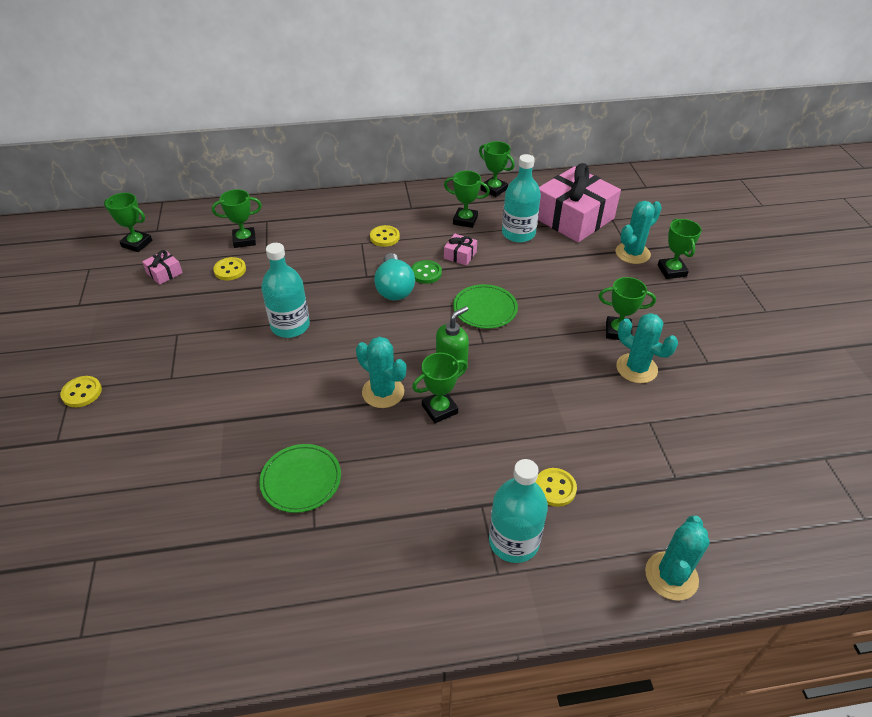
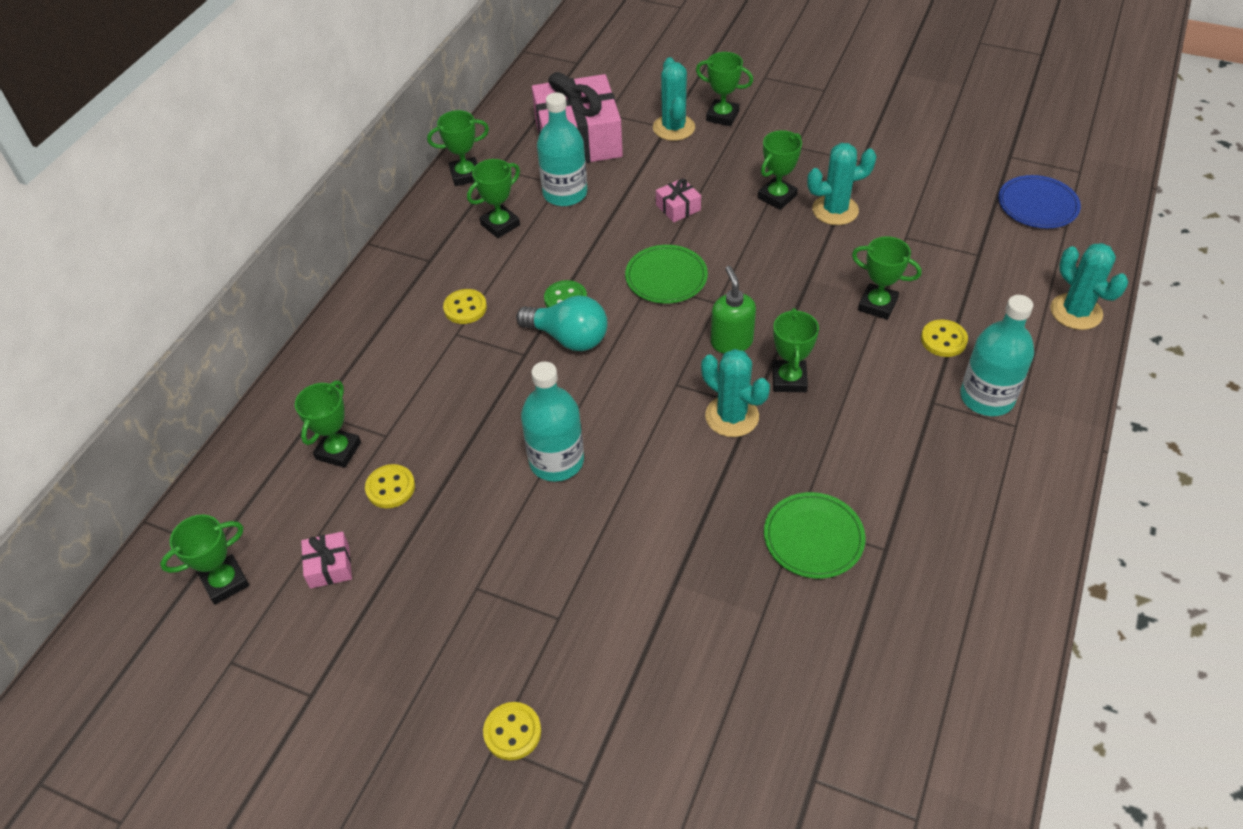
camera: 55 degrees left, 5 degrees up
turquoise cactus [356,337,406,408] -> turquoise cactus turned 60 degrees clockwise [701,349,770,437]
pink gift [444,234,477,266] -> pink gift moved to [656,178,701,222]
none -> green trophy [852,236,922,320]
none -> blue plate [998,175,1081,228]

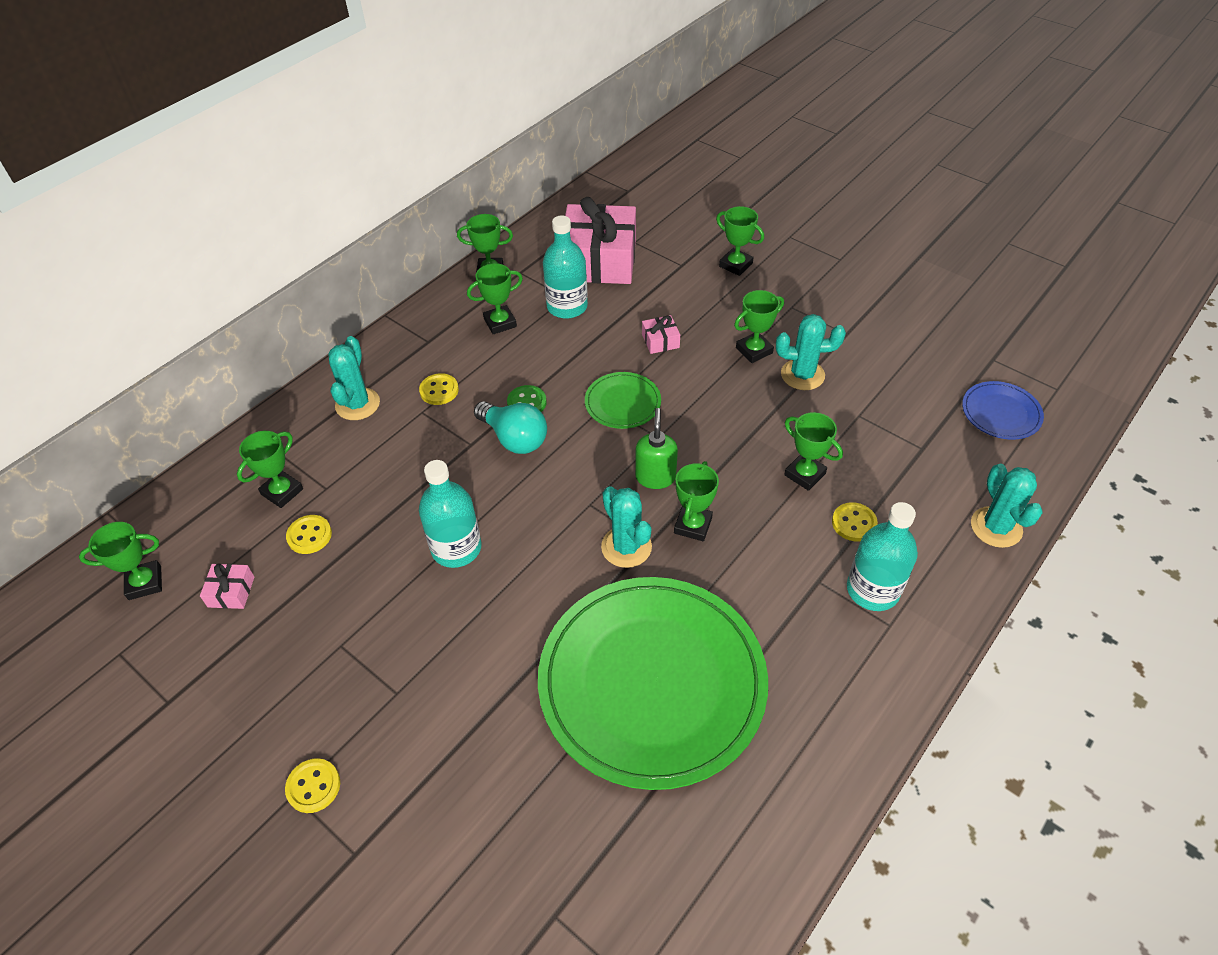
camera: 15 degrees right, 0 degrees up
turquoise cactus [653,57,695,141] -> turquoise cactus moved to [328,336,380,420]
green plate [764,492,865,579] -> green plate [538,577,768,790], size x2.37

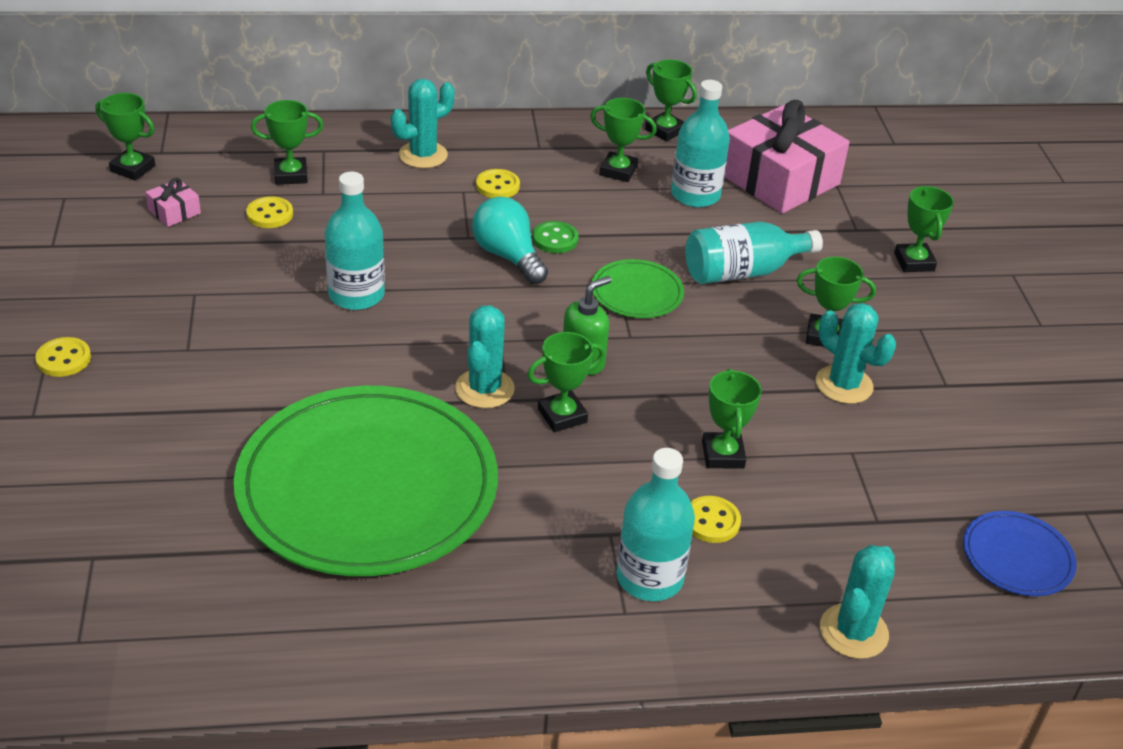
camera: 40 degrees right, 10 degrees down
turquoise light bulb [474,401,547,454] -> turquoise light bulb turned 150 degrees clockwise [472,196,548,284]
pink gift [642,315,680,354] -> turquoise bottle [686,221,823,284]

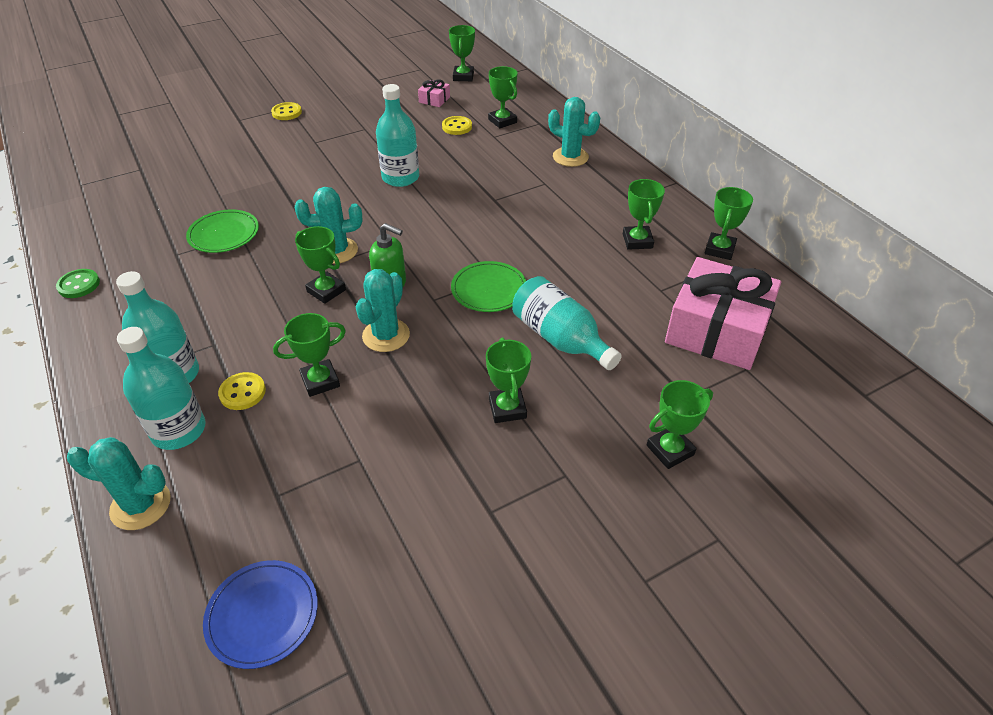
camera: 70 degrees right, 5 degrees up
green plate [234,386,498,576] -> green plate [186,209,259,253], size x0.42
turquoise light bulb [472,196,548,284] -> none
yellow button [476,169,520,198] -> none
green button [532,221,579,253] -> green button moved to [56,269,100,298]
turquoise bottle [671,80,730,207] -> turquoise bottle moved to [117,327,205,450]
turquoise cactus [816,303,896,404] -> turquoise cactus moved to [356,269,410,352]

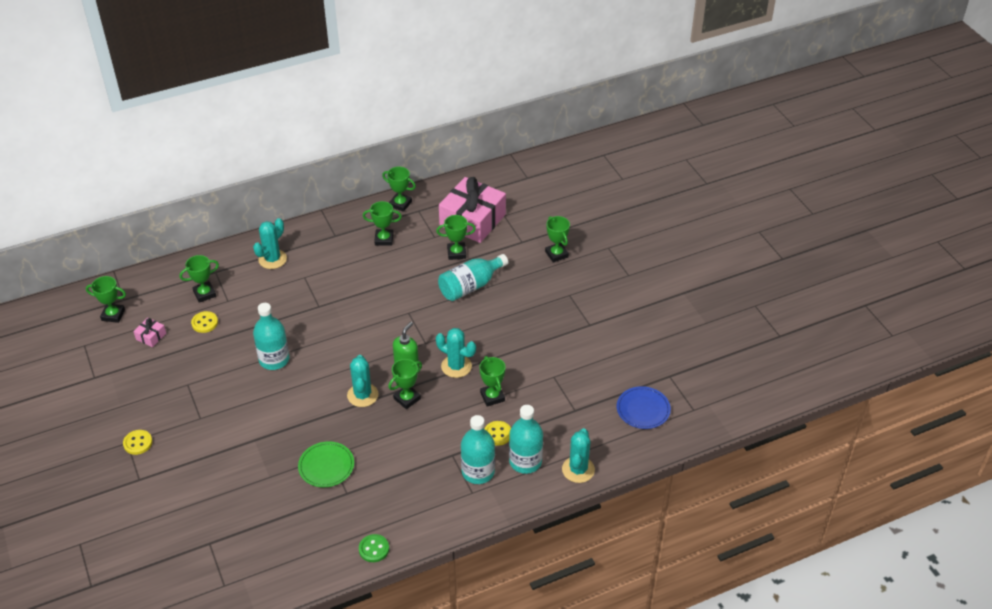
camera: 85 degrees left, 0 degrees up
green plate [451,261,526,312] -> none
green trophy [486,338,531,423] -> green trophy moved to [436,215,476,260]

